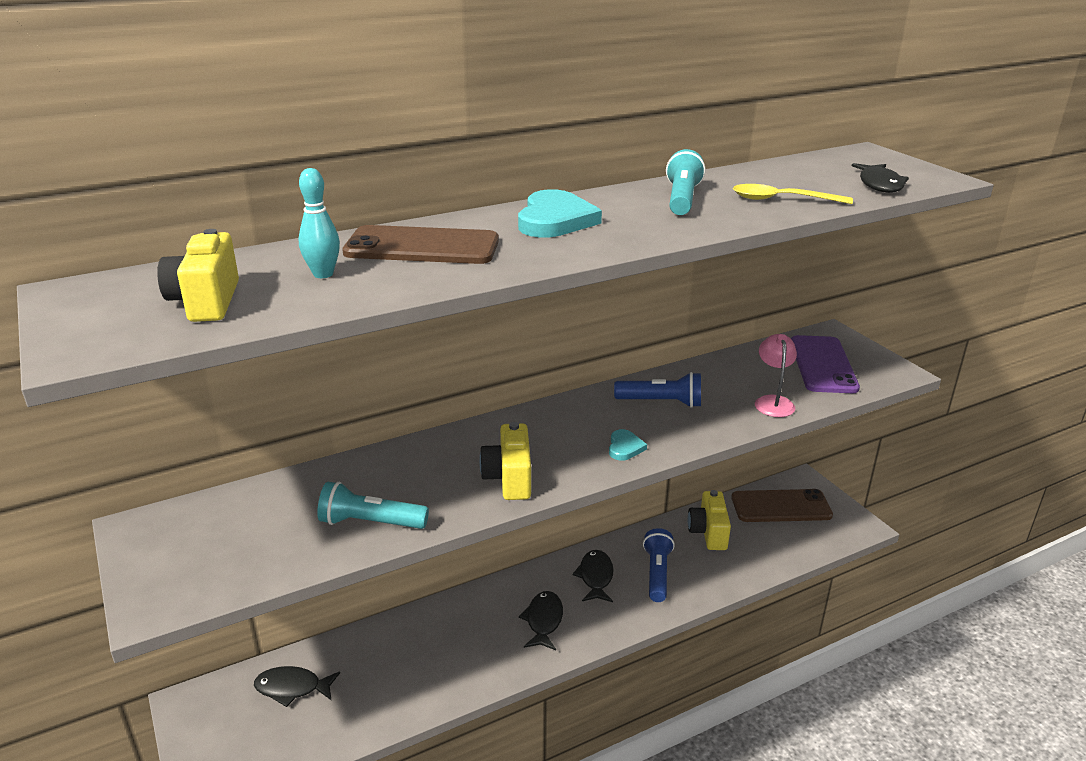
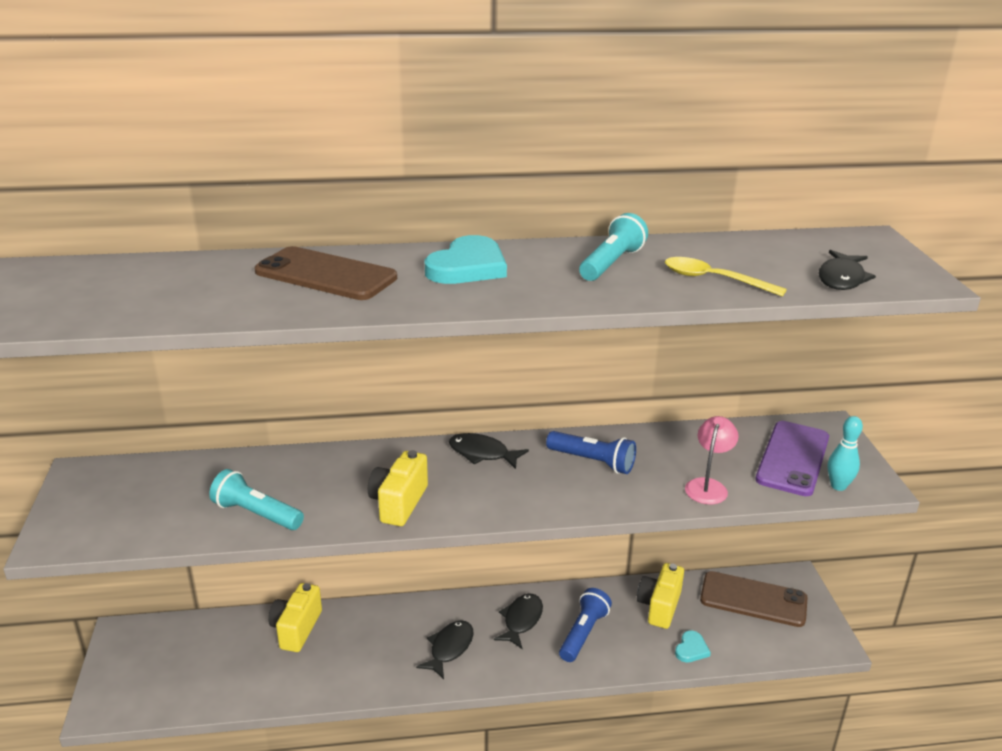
camera: 20 degrees right, 0 degrees up
yellow camera [157,229,239,322] -> yellow camera moved to [268,583,322,652]
black fish [254,666,340,707] -> black fish moved to [449,433,529,469]
turquoise bowling pin [298,168,340,278] -> turquoise bowling pin moved to [828,416,863,491]
turquoise heart [609,429,647,461] -> turquoise heart moved to [675,630,711,663]

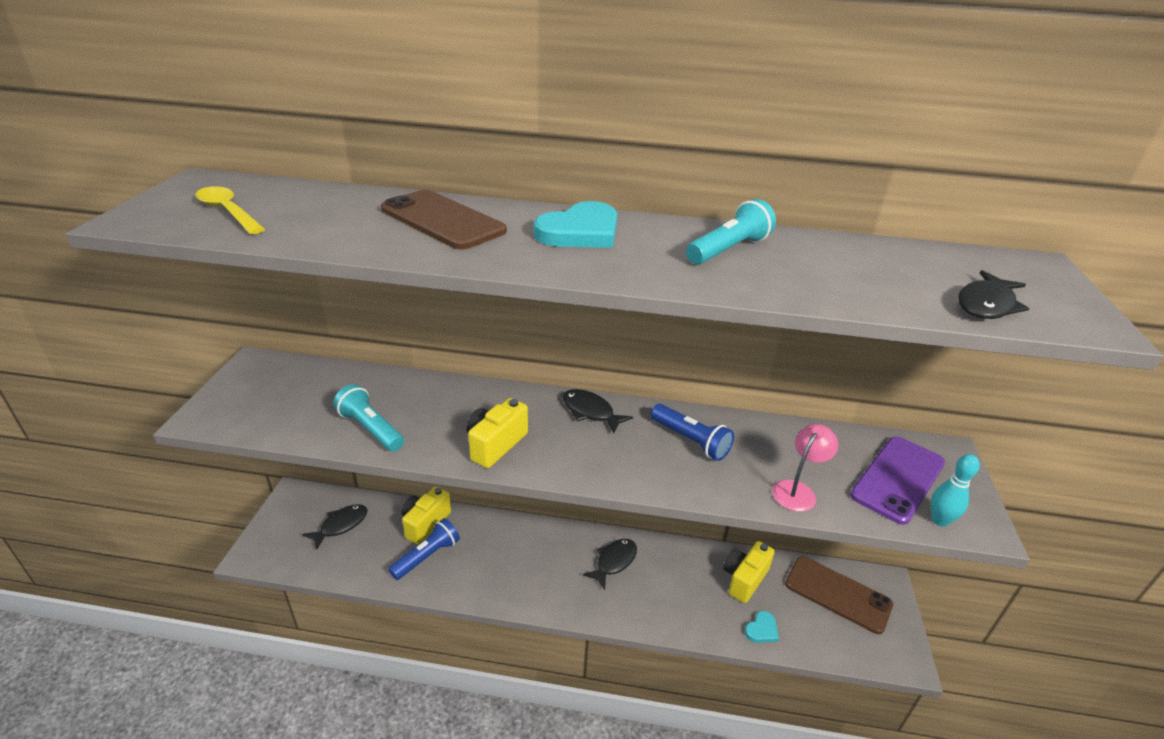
camera: 15 degrees right, 5 degrees up
black fish [416,620,473,679] -> black fish moved to [302,504,367,550]
blue flashlight [559,588,612,662] -> blue flashlight moved to [388,518,460,580]
yellow spoon [665,257,787,296] -> yellow spoon moved to [196,186,265,234]

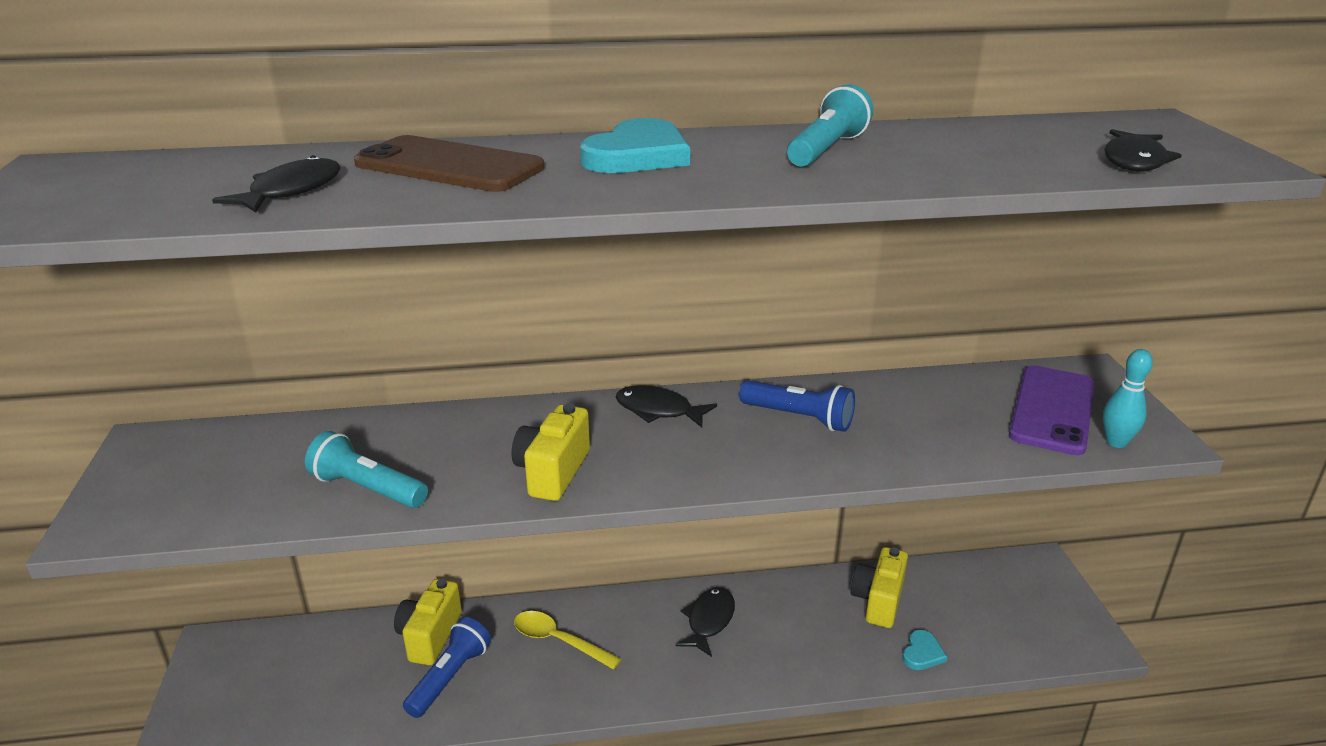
camera: 15 degrees left, 5 degrees down
yellow spoon [196,186,265,234] -> yellow spoon moved to [514,611,621,670]
black fish [302,504,367,550] -> black fish moved to [212,155,341,213]
pink lamp [772,424,838,512] -> none
brown phone [785,556,893,634] -> none

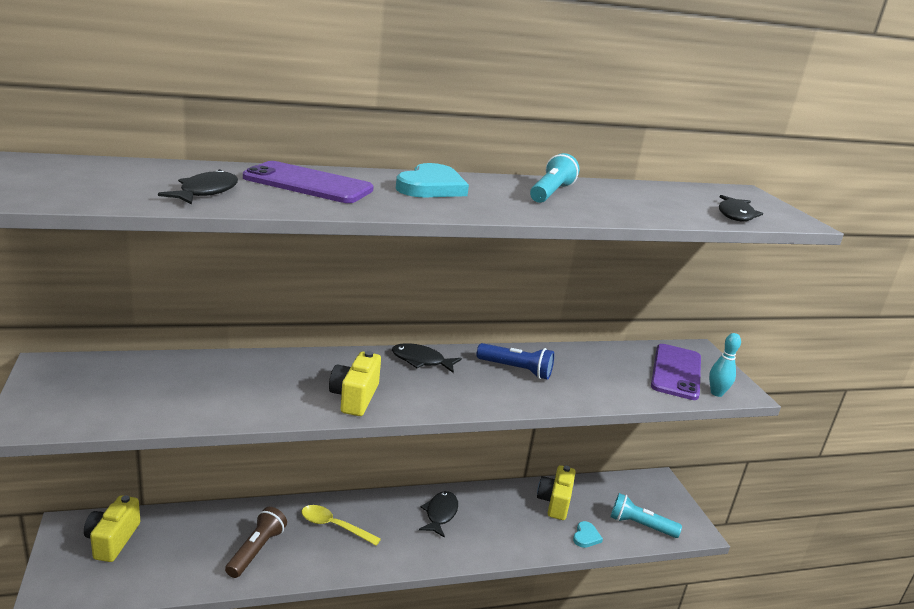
camera: 10 degrees left, 5 degrees down
turquoise flashlight [305,431,428,508] -> turquoise flashlight moved to [611,493,682,538]
brown phone [354,135,545,192] -> purple phone [243,161,374,203]
yellow camera [394,579,462,665] -> yellow camera moved to [84,495,140,562]
blue flashlight [403,617,491,718] -> brown flashlight [225,507,287,578]

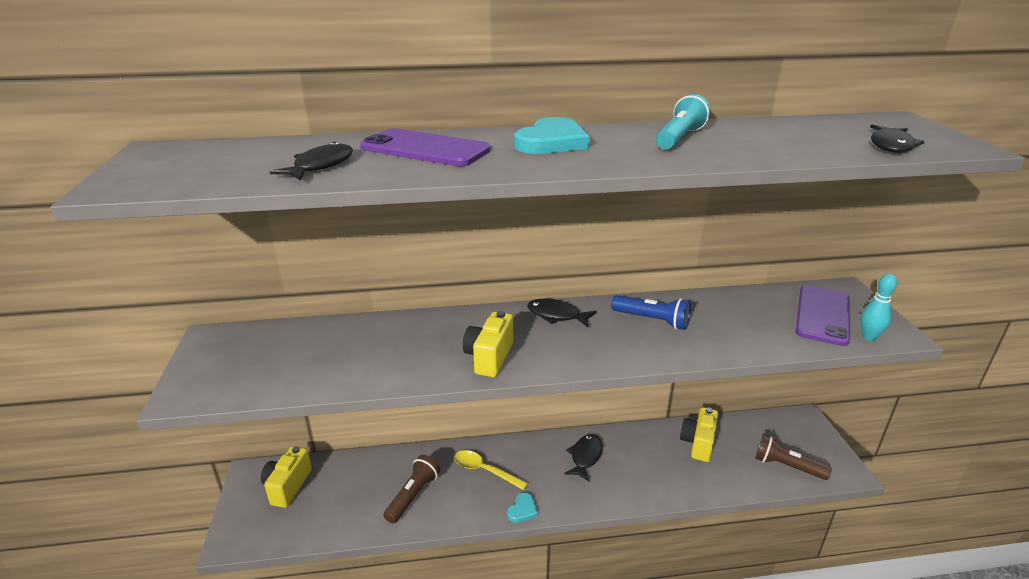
camera: 10 degrees right, 5 degrees up
turquoise heart [573,521,603,548] -> turquoise heart moved to [507,493,538,523]
turquoise flashlight [611,493,682,538] -> brown flashlight [756,435,832,480]

